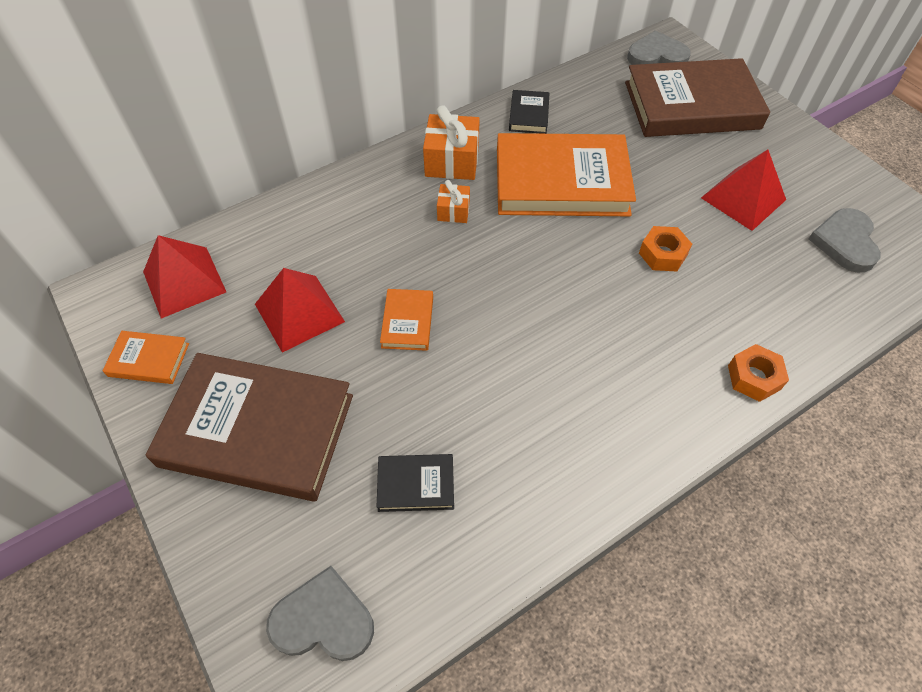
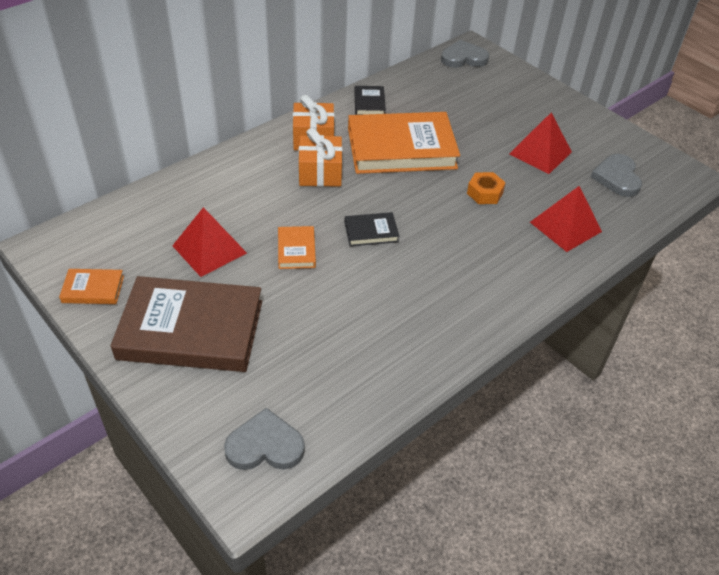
camera: 10 degrees left, 10 degrees down
red pyramid [143,235,226,318] -> red pyramid moved to [530,186,602,252]
black book [377,454,454,512] -> black book moved to [344,212,399,246]
orange gift [437,180,470,223] -> orange gift [299,128,343,187], size x1.77
brown book [625,58,770,137] -> none
orange nut [728,344,789,402] -> none

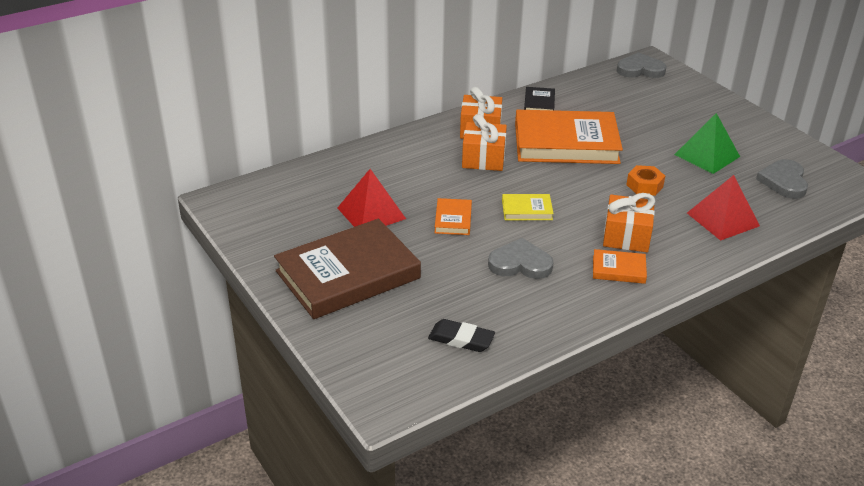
camera: 10 degrees right, 10 degrees down
orange book [59,269,124,304] -> orange book moved to [593,249,647,284]
brown book [111,276,262,372] -> brown book turned 45 degrees counterclockwise [274,219,421,319]
grey heart [224,408,305,470] -> grey heart moved to [488,238,554,279]
black book [344,212,399,246] -> yellow book [502,194,554,220]
red pyramid [509,112,572,174] -> green pyramid [674,113,740,174]
none -> black eraser [428,319,495,352]
none -> orange gift [603,193,655,252]

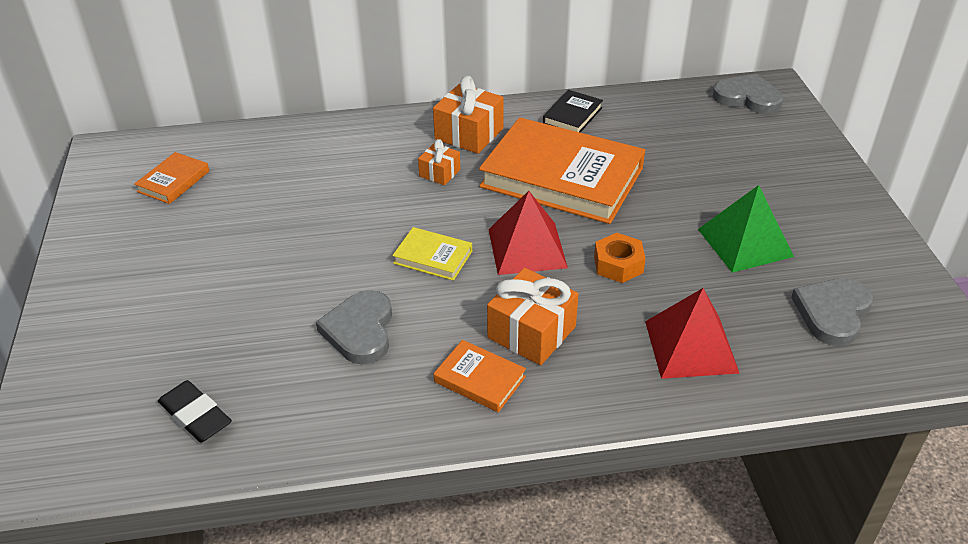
camera: 25 degrees right, 5 degrees up
brown book [274,219,421,319] -> none
red pyramid [338,169,406,227] -> red pyramid moved to [488,191,568,275]
orange book [435,198,472,235] -> orange book moved to [134,152,209,204]
orange gift [462,114,507,171] -> orange gift [418,139,461,185], size x0.57
grey heart [488,238,554,279] -> grey heart turned 120 degrees counterclockwise [316,290,392,364]

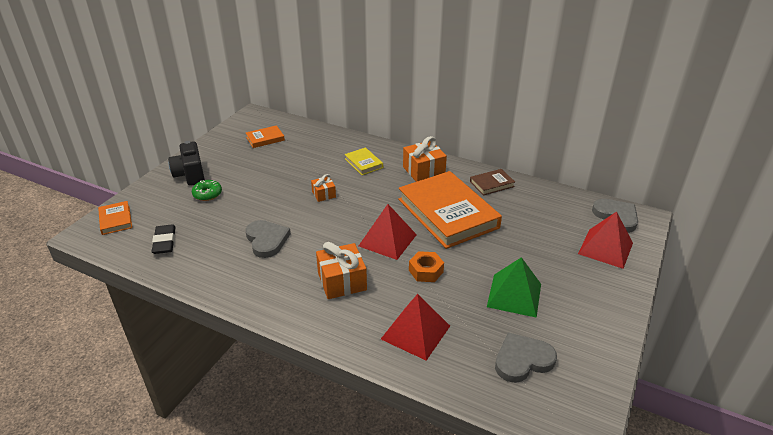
camera: 35 degrees right, 5 degrees down
grey heart [316,290,392,364] -> grey heart turned 120 degrees clockwise [245,220,291,258]
yellow book [392,227,472,281] -> yellow book moved to [345,148,383,175]
orange gift [418,139,461,185] -> orange gift moved to [311,174,336,202]
orange book [434,340,526,412] -> orange book moved to [98,201,132,235]
black book [543,90,603,133] -> brown book [470,169,515,196]
none -> black camera [168,141,205,186]
none -> green donut [192,180,222,201]
none -> red pyramid [578,211,633,269]

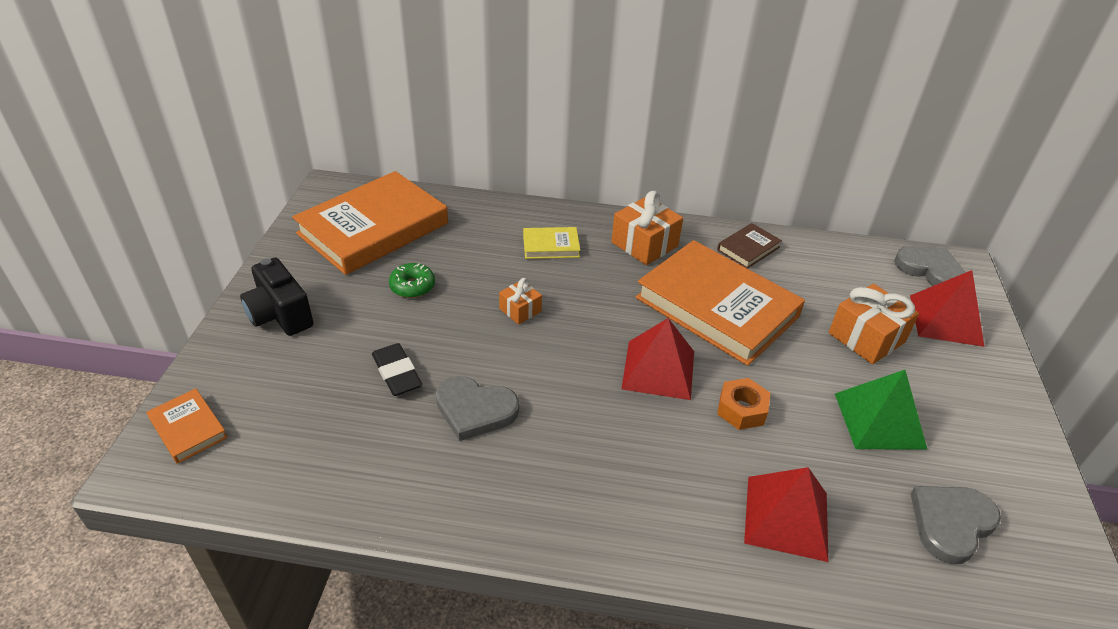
camera: 20 degrees left, 5 degrees up
black eraser [152,224,176,254] -> black eraser moved to [372,343,422,396]
green donut [192,180,222,201] -> green donut moved to [389,263,435,298]
grey heart [245,220,291,258] -> grey heart turned 150 degrees clockwise [436,376,519,441]
orange book [246,125,285,148] -> orange book [292,171,448,275], size x2.29
orange gift [316,242,367,299] -> orange gift moved to [829,284,919,364]
yellow book [345,148,383,175] -> yellow book turned 45 degrees counterclockwise [523,227,580,259]

